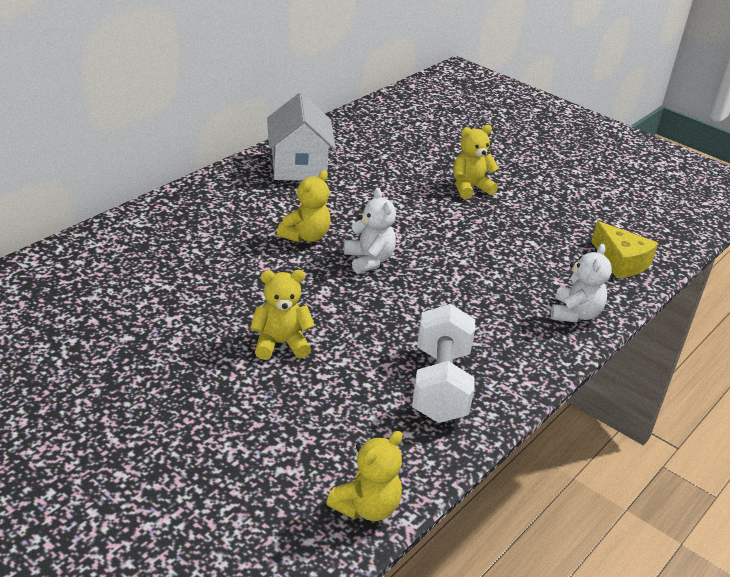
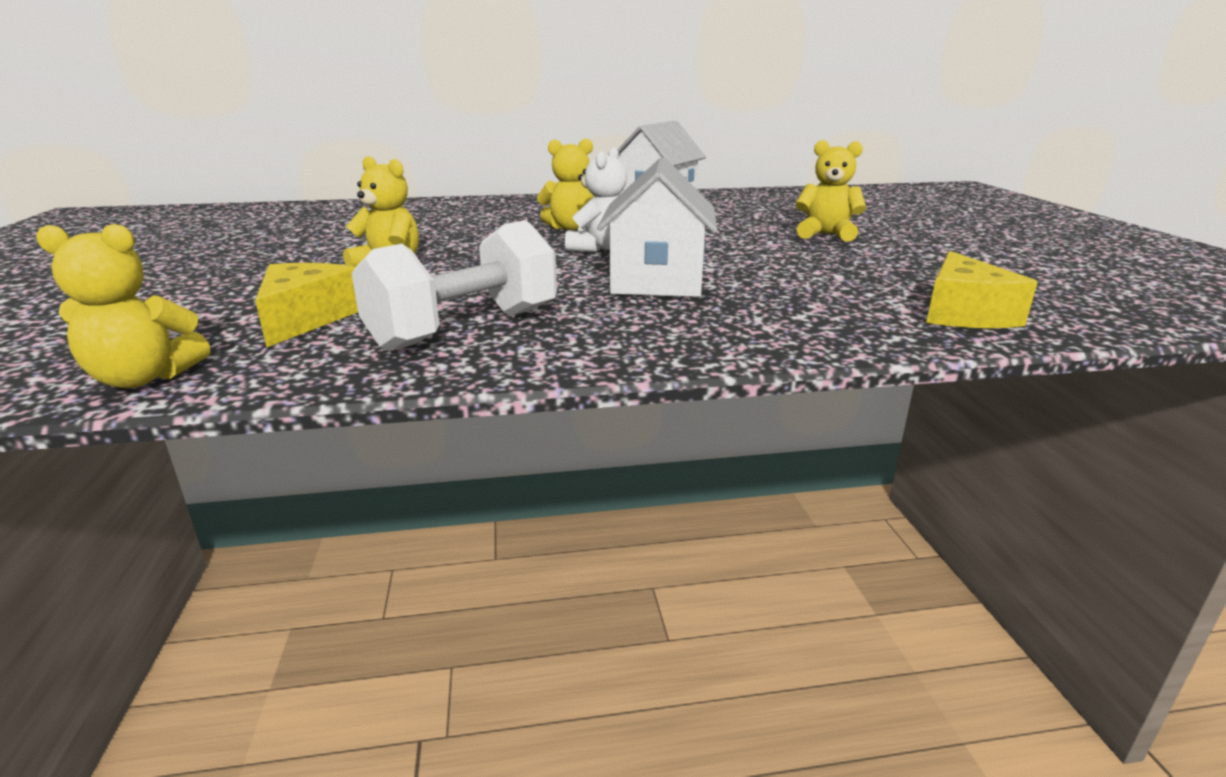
camera: 45 degrees right, 10 degrees down
white teddy bear [551,244,612,323] -> none
none -> yellow cheese [255,263,358,347]
none -> white house [597,157,717,297]

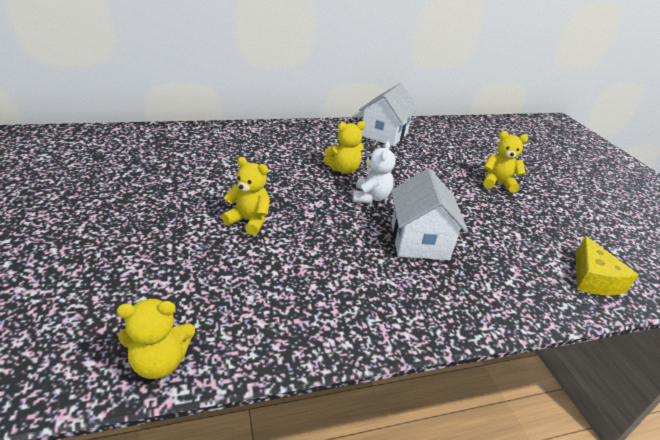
camera: 10 degrees left, 10 degrees up
yellow cheese [255,263,358,347] -> none
white dumbbell [351,220,557,351] -> none

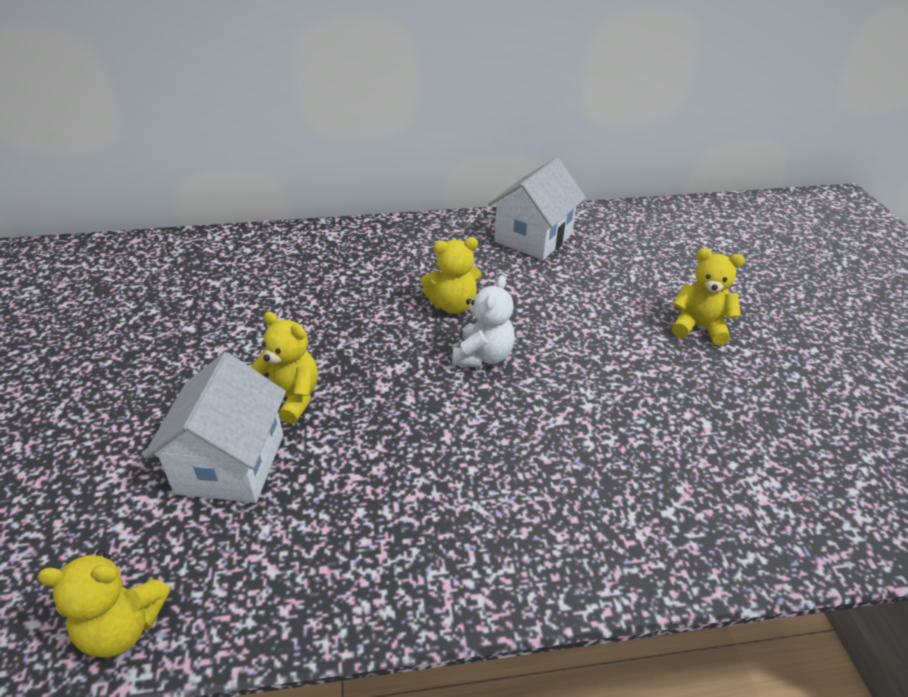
camera: 10 degrees right, 5 degrees up
white house [391,168,468,260] -> white house moved to [143,352,286,503]
yellow cheese [576,236,638,296] -> none

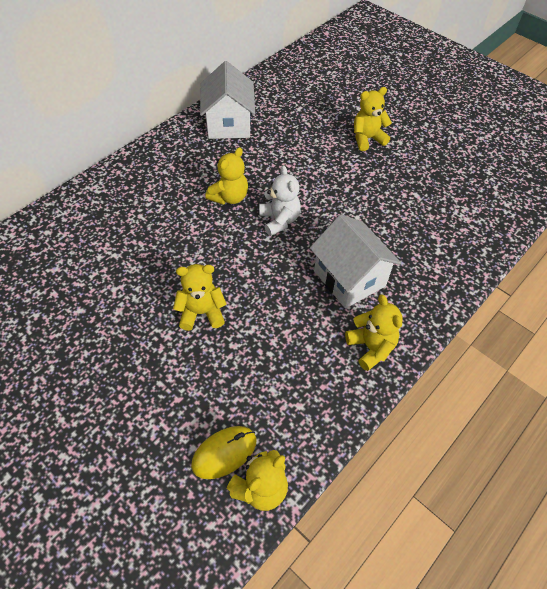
camera: 40 degrees left, 15 degrees up
white house [143,352,286,503] -> white house moved to [310,214,401,308]
none -> yellow mouse [191,426,256,479]
none -> yellow teddy bear [345,295,403,371]

